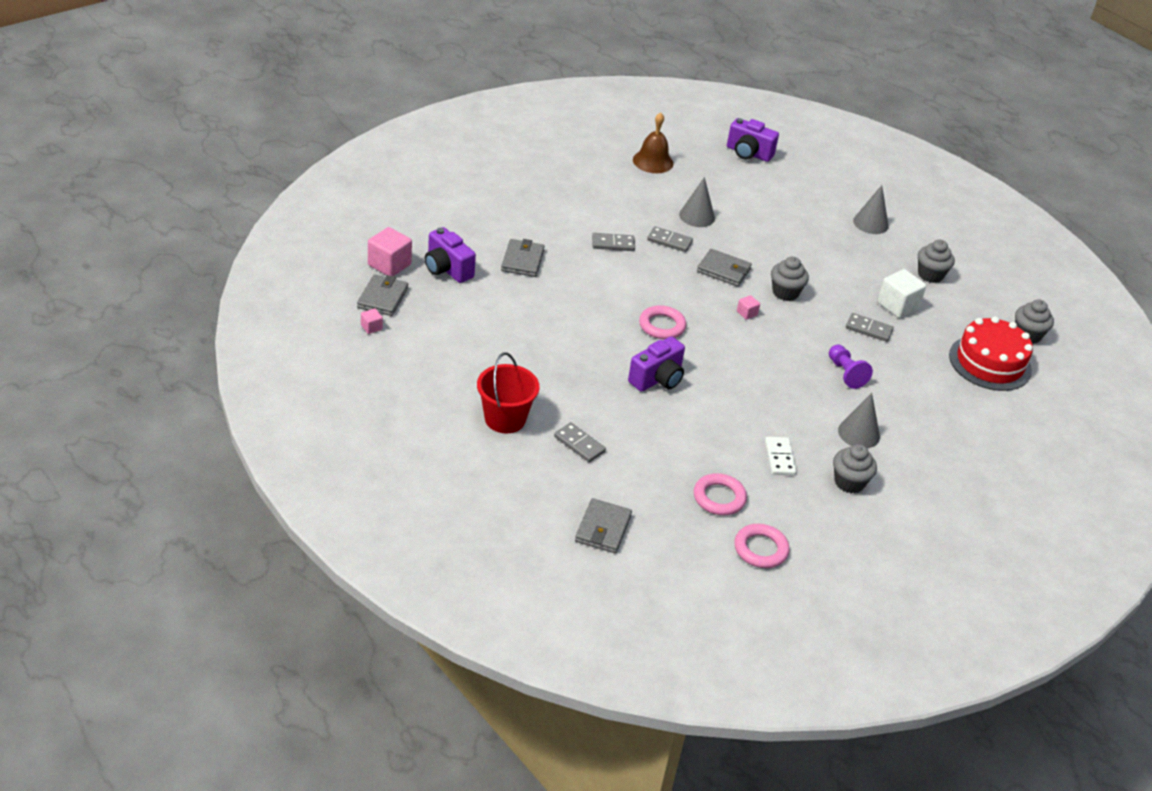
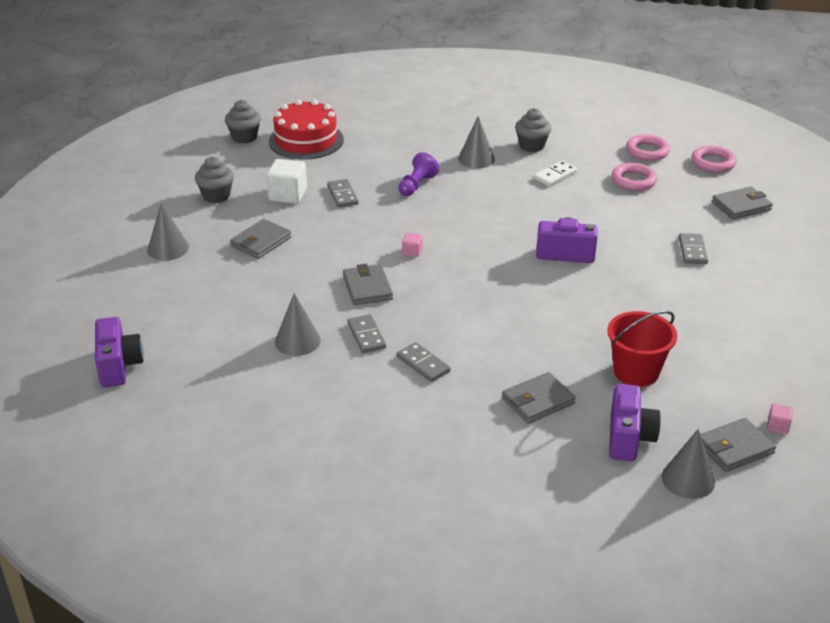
camera: 125 degrees left, 5 degrees down
pink cube [368,227,412,276] -> grey cone [662,429,715,499]
red bucket [477,352,539,433] -> red bucket moved to [607,311,677,387]
brown bell [633,112,673,173] -> none
pink ring [639,305,686,339] -> pink ring moved to [691,146,737,173]
grey cupcake [771,256,809,301] -> none
none -> grey wallet [230,219,292,259]

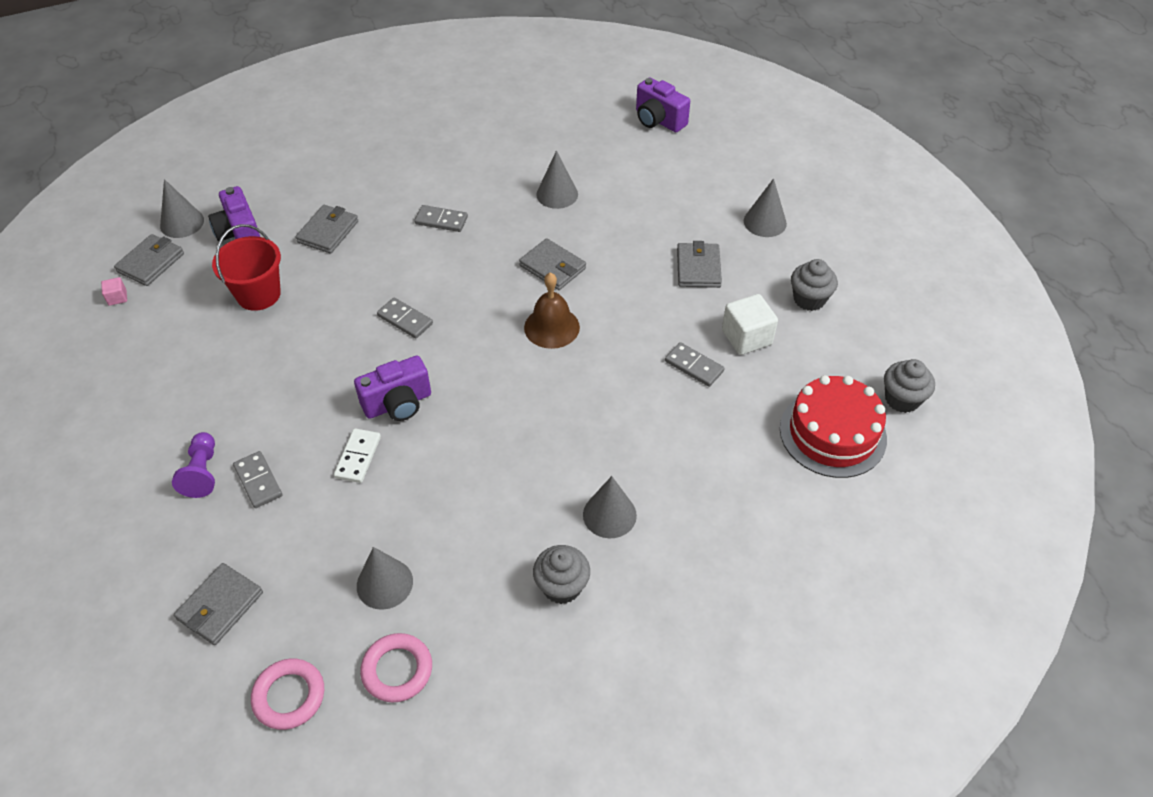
camera: 145 degrees right, 15 degrees up
grey domino [348,314,386,353] -> grey domino moved to [377,298,433,338]
purple pawn [398,152,439,196] -> purple pawn moved to [172,432,215,498]
pink cube [402,233,423,257] -> brown bell [524,272,580,349]
white domino [534,161,577,186] -> white domino moved to [334,428,381,483]
pink ring [612,163,657,191] -> grey cone [357,547,413,610]

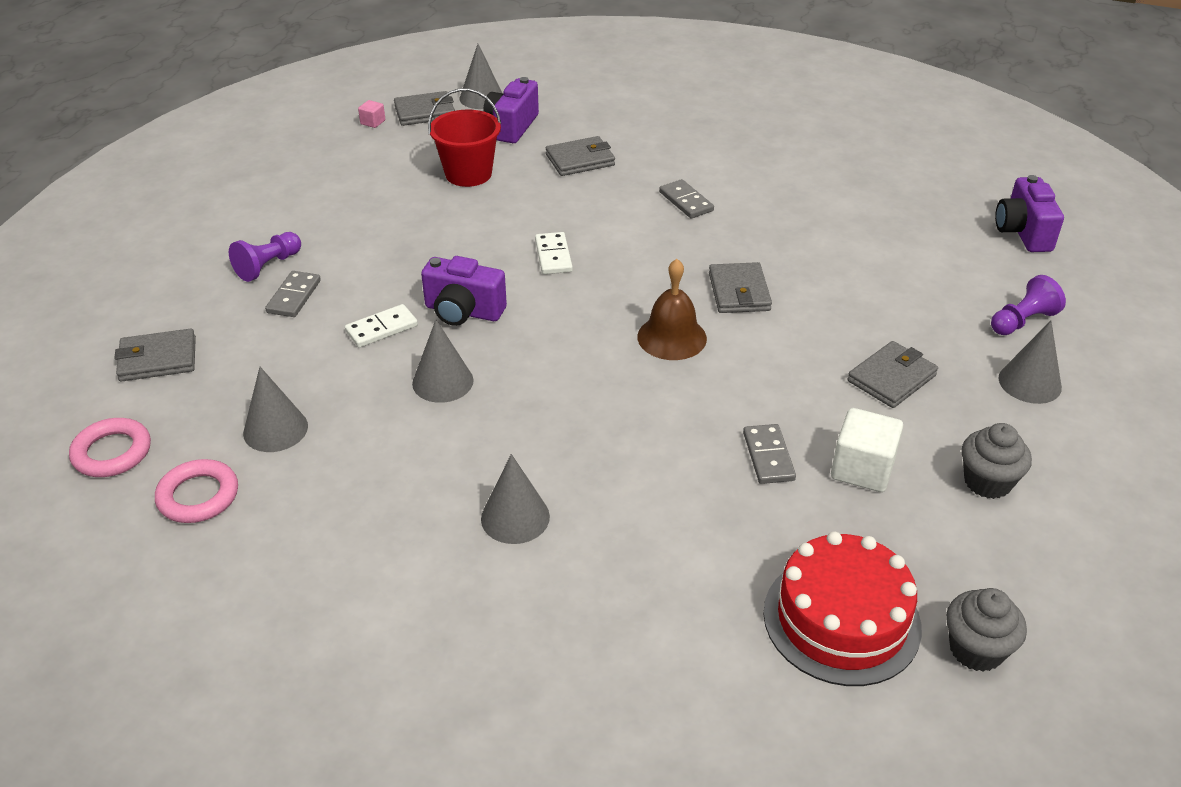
camera: 45 degrees right, 10 degrees down
grey domino [377,298,433,338] -> white domino [535,232,573,274]
grey cupcake [533,545,590,604] -> none
grey cone [536,150,578,209] -> grey cone moved to [412,320,474,403]
none -> purple pawn [991,275,1066,335]

